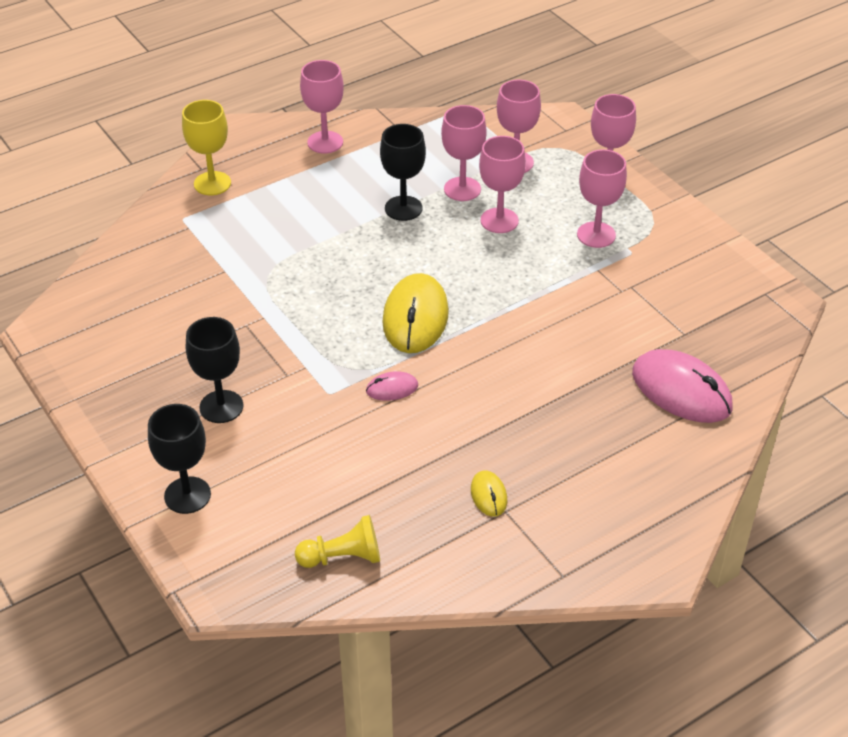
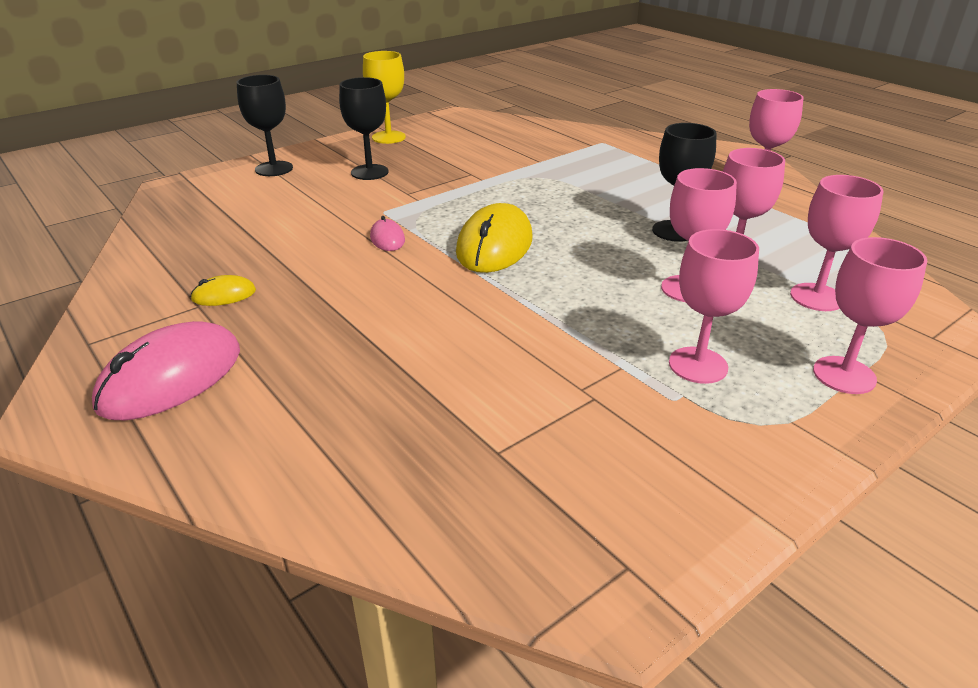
camera: 85 degrees right, 10 degrees down
yellow goblet [182,100,231,195] -> yellow goblet moved to [363,51,406,144]
yellow pawn [295,515,380,568] -> none
yellow mouse [382,273,449,353] -> yellow mouse turned 75 degrees counterclockwise [456,203,532,273]
pink mouse [632,349,733,423] -> pink mouse moved to [92,321,240,421]

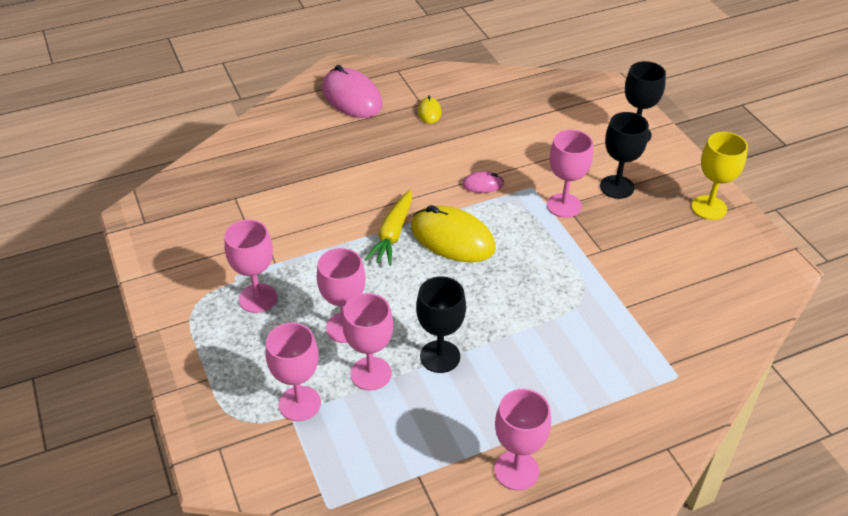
camera: 105 degrees right, 10 degrees up
pink goblet [813,237,927,394] -> pink goblet moved to [547,130,593,218]
none -> yellow carrot [364,190,412,266]

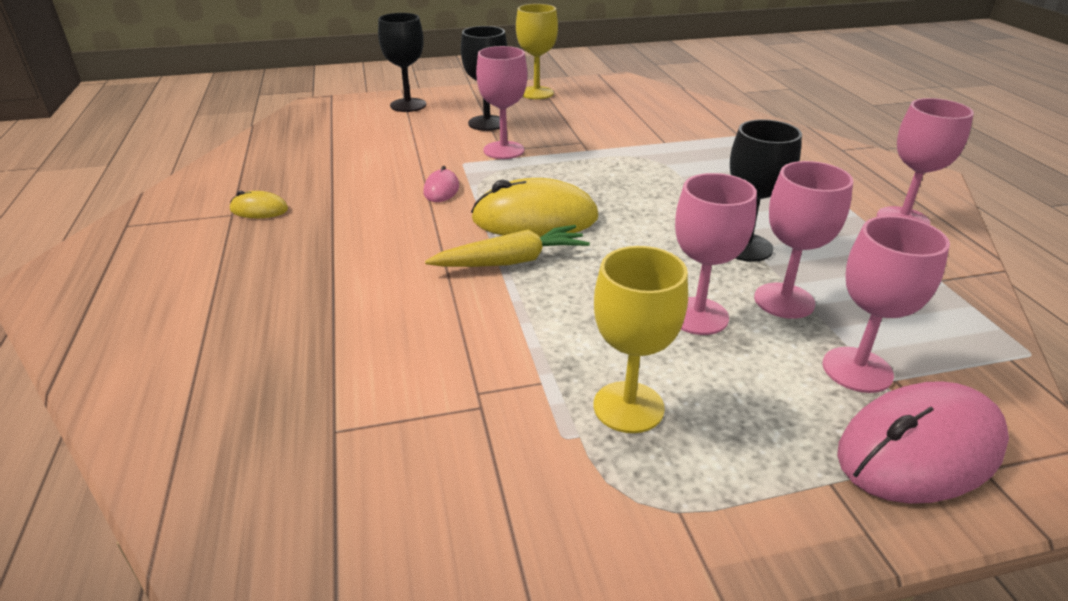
camera: 80 degrees left, 10 degrees down
pink goblet [224,220,277,313] -> yellow goblet [594,246,688,433]
pink mouse [322,65,382,118] -> pink mouse moved to [837,381,1009,504]
yellow carrot [364,190,412,266] -> yellow carrot turned 45 degrees counterclockwise [425,225,590,267]
yellow mouse [411,205,496,262] -> yellow mouse turned 45 degrees clockwise [471,178,599,237]

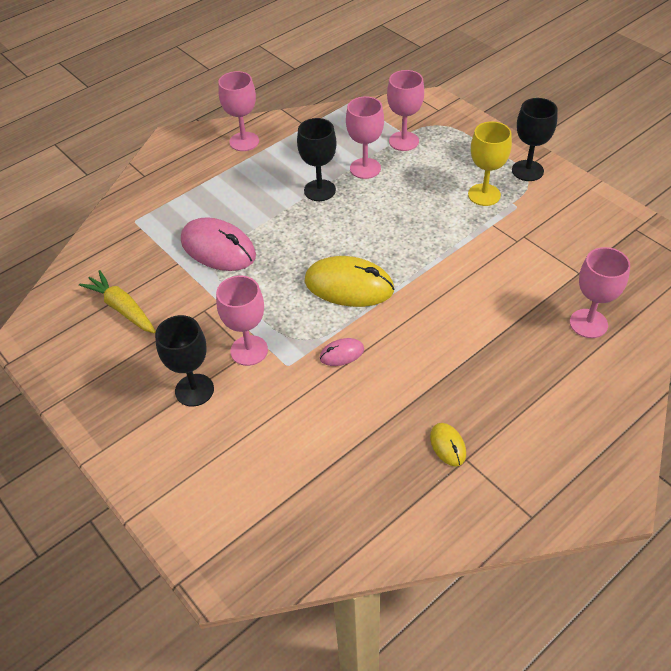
camera: 115 degrees left, 15 degrees up
black goblet [378,13,426,112] -> black goblet moved to [512,98,558,181]
yellow carrot [425,225,590,267] -> yellow carrot moved to [79,270,156,333]
yellow mouse [471,178,599,237] -> yellow mouse turned 45 degrees counterclockwise [305,256,394,307]
yellow goblet [516,4,558,99] -> none
pink goblet [675,173,757,335] -> pink goblet moved to [570,247,630,338]
pink mouse [837,381,1009,504] -> pink mouse moved to [181,217,256,271]

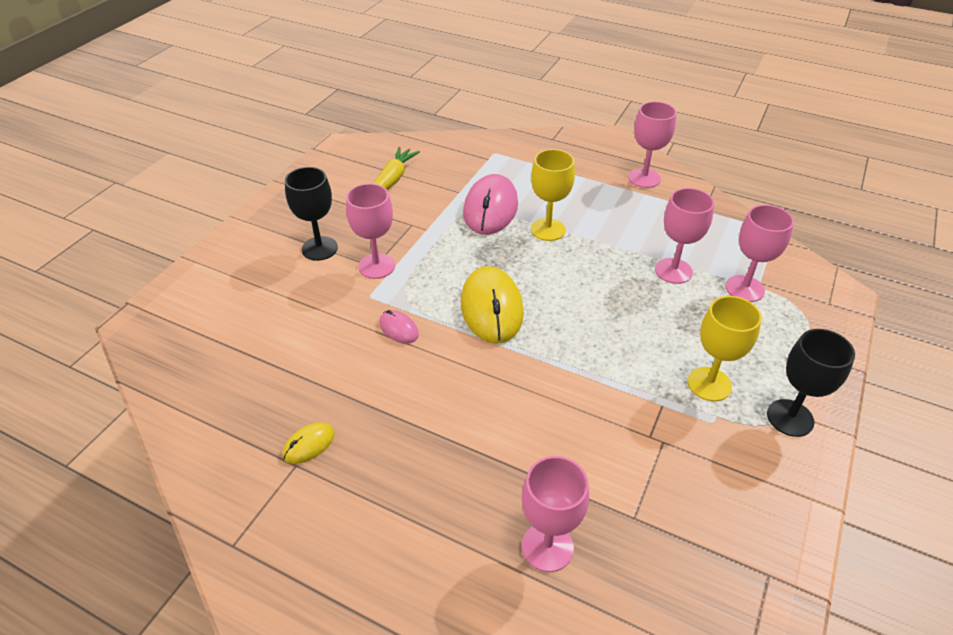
camera: 65 degrees right, 5 degrees down
black goblet [297,118,337,201] -> none
none -> yellow goblet [531,149,575,241]

